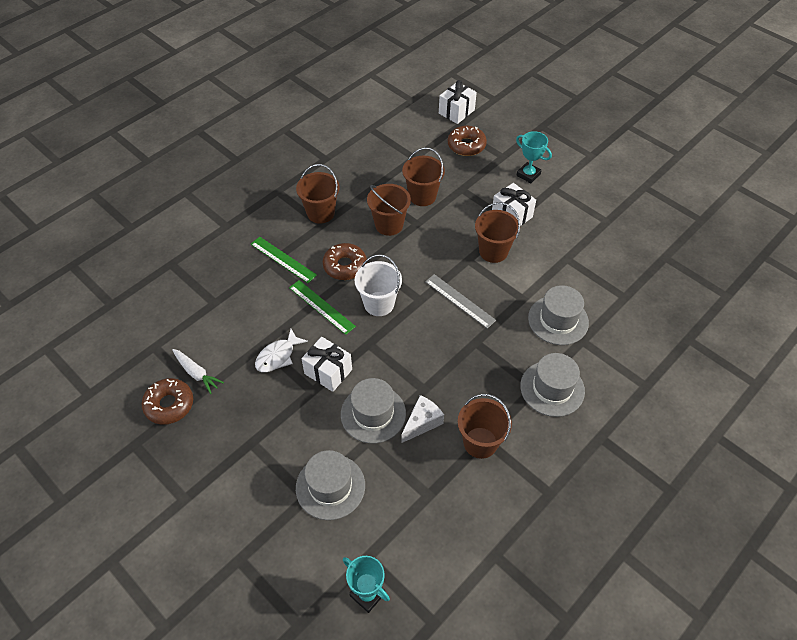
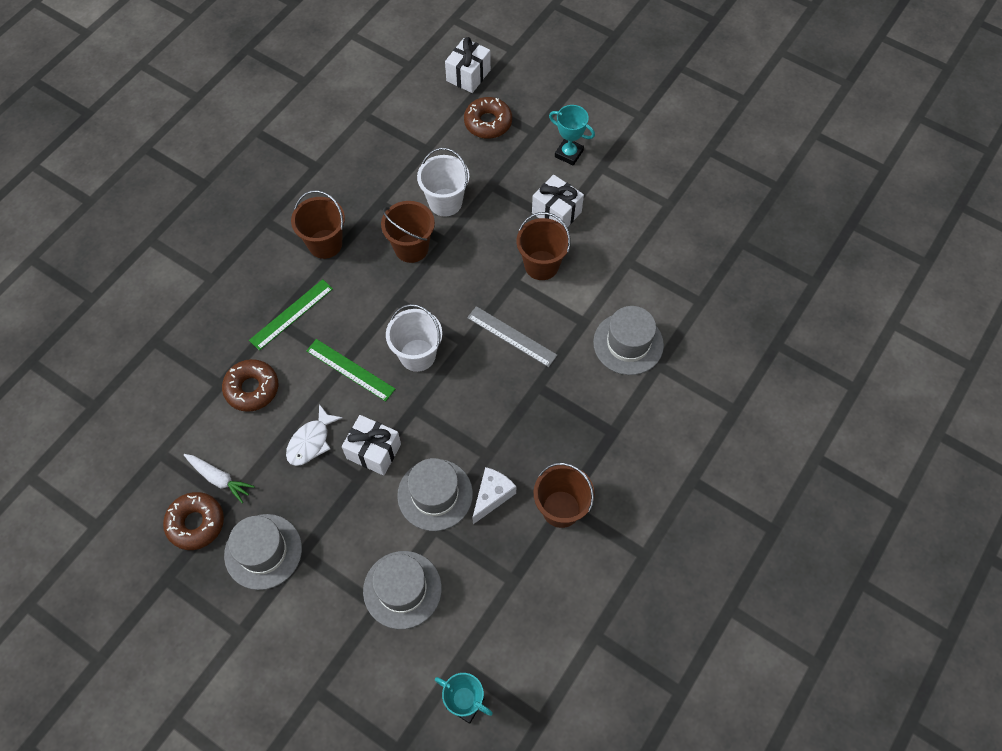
camera: 10 degrees left, 10 degrees up
green ruler [251,237,317,283] -> green ruler turned 75 degrees counterclockwise [249,279,333,351]
brown donut [323,243,367,280] -> brown donut moved to [222,359,278,412]
brown bucket [402,147,445,206] -> white bucket [417,148,469,216]
grey hat [520,353,585,417] -> grey hat moved to [224,514,302,590]

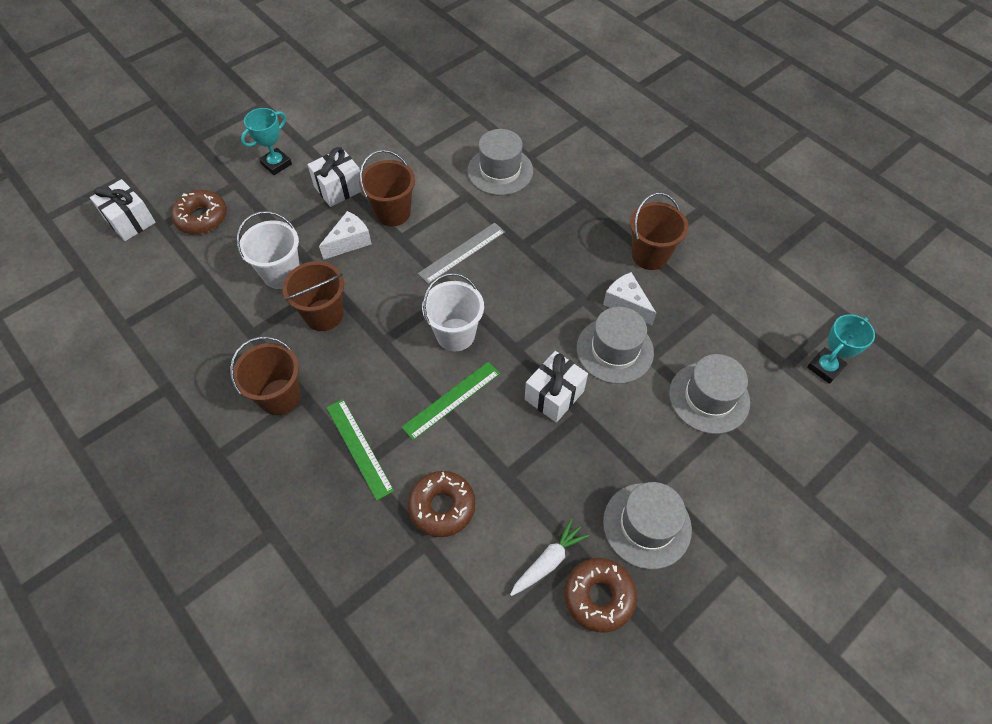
camera: 75 degrees left, 5 degrees down
white fish [286,404,343,466] -> none
none -> white cheese [319,211,372,260]

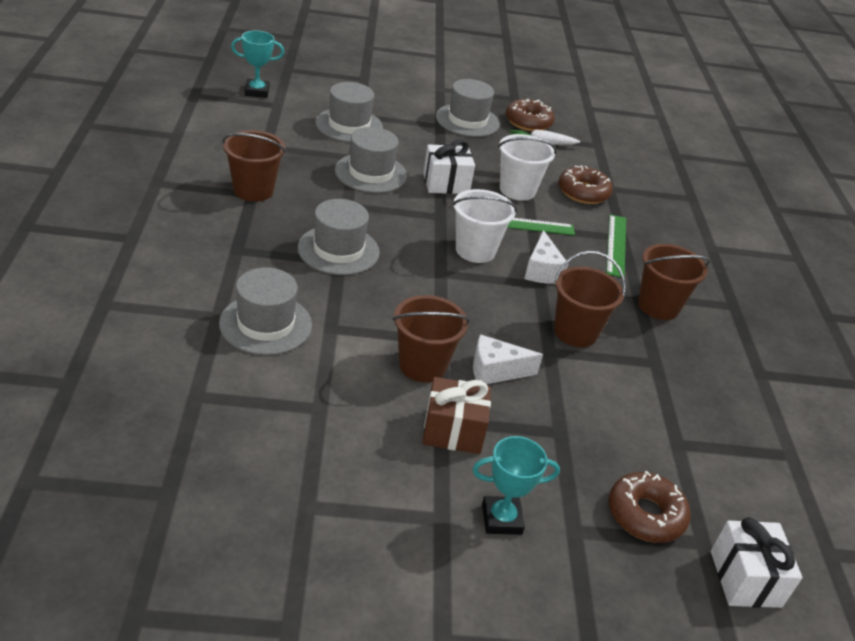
camera: 145 degrees left, 20 degrees down
white bucket [237,211,299,289] -> white bucket moved to [498,134,557,201]
white gift [307,147,362,207] -> brown gift [423,377,491,454]
grey ruler [418,223,505,284] -> none
white cheese [603,272,656,325] -> white cheese moved to [524,230,568,284]
none -> grey hat [298,199,380,275]

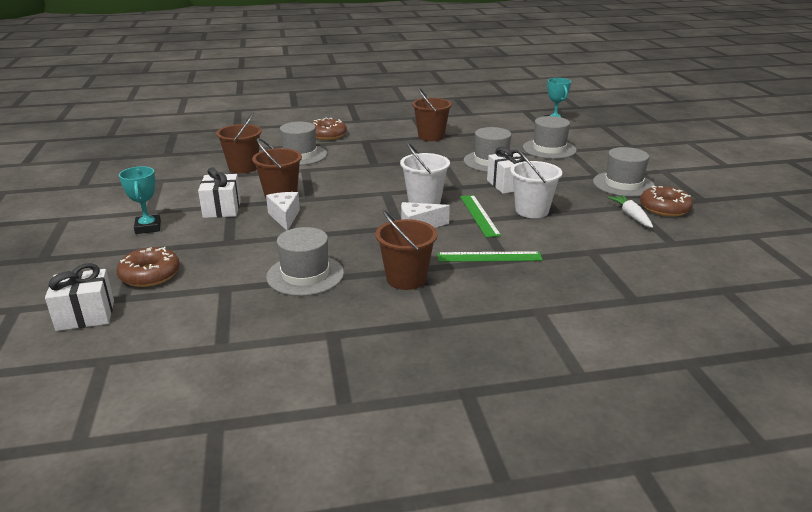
camera: 85 degrees right, 10 degrees down
grey hat [298,199,380,275] -> grey hat moved to [266,227,344,296]
brown gift [423,377,491,454] -> white gift [198,167,241,218]
brown bucket [554,251,626,347] -> brown bucket moved to [216,113,262,173]
brown donut [558,166,613,204] -> brown donut moved to [312,118,347,140]

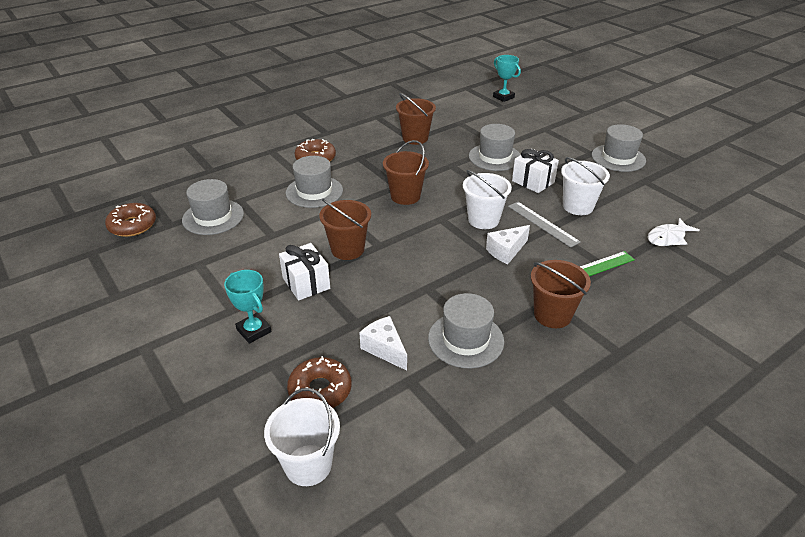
camera: 25 degrees left, 10 degrees up
white gift [45,263,114,331] -> white bucket [264,388,340,486]
brown bucket [216,113,262,173] -> brown bucket moved to [383,140,429,205]
white cheese [266,192,300,230] -> white cheese moved to [359,316,407,371]
green ruler [460,195,501,238] -> grey ruler [508,202,580,248]
grey hat [523,116,577,159] -> grey hat moved to [182,179,244,235]
white carrot [607,195,653,228] -> none
brown donut [640,186,693,217] -> brown donut moved to [105,203,156,237]
none -> white fish [648,218,700,246]

